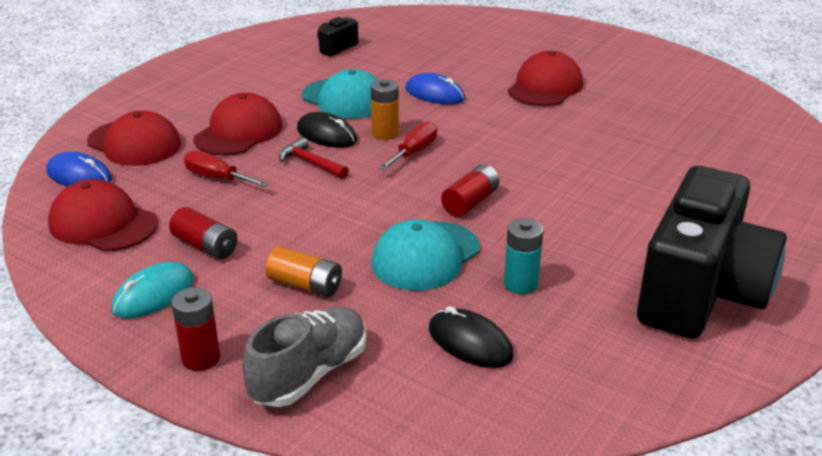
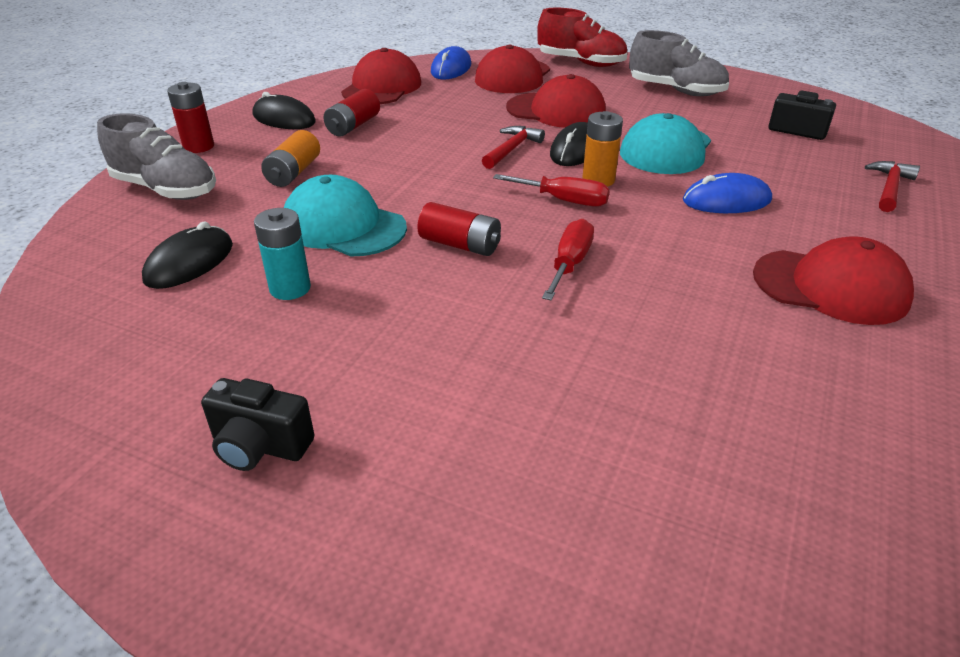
camera: 80 degrees right, 5 degrees up
turquoise mouse [111,262,194,318] -> black mouse [253,92,316,129]
red screwdriver [184,151,269,187] -> red screwdriver moved to [542,219,594,301]
blue mouse [405,73,465,105] -> blue mouse turned 60 degrees clockwise [683,173,772,213]
black camera [637,166,787,339] -> black camera [201,378,314,471], size x0.40
none -> red shoe [537,8,627,67]
none -> grey shoe [629,30,729,96]
none -> red hammer [865,161,920,212]

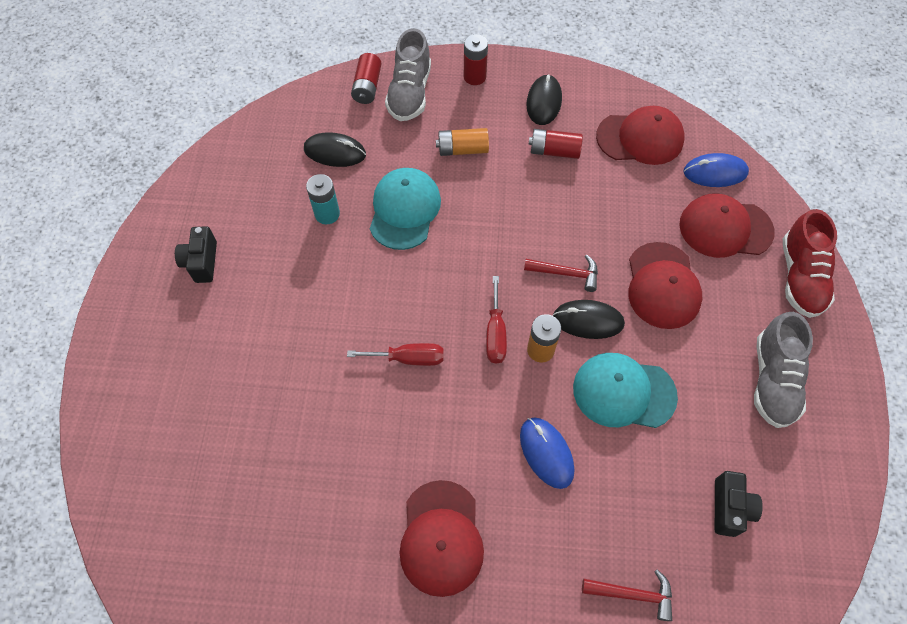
camera: 70 degrees right, 25 degrees up
red battery [417,202,501,256] -> red battery moved to [351,53,381,104]

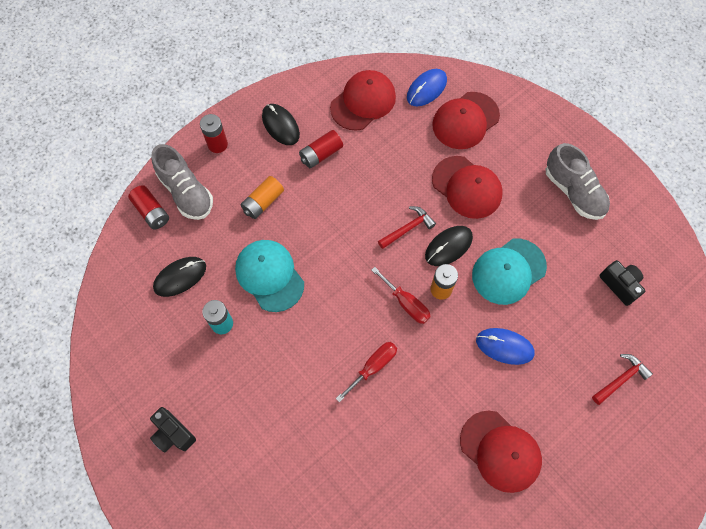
camera: 45 degrees left, 5 degrees up
red shoe [783,209,837,318] -> none

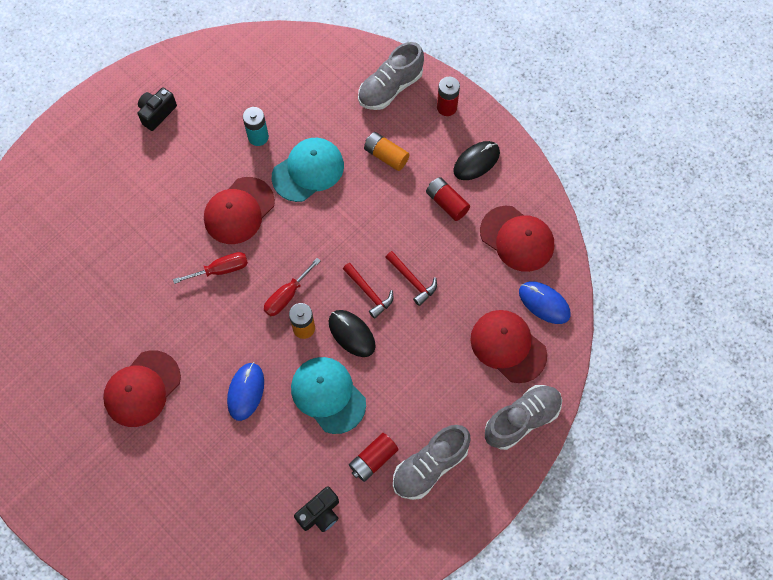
camera: 85 degrees right, 0 degrees up
red battery [128,185,169,230] -> red battery moved to [349,433,399,482]
black mouse [153,257,206,297] -> none
red screwdriver [336,342,397,402] -> red screwdriver turned 60 degrees counterclockwise [173,252,248,284]
red cap [432,156,503,219] -> red cap moved to [204,177,275,244]
red hammer [592,354,653,405] -> red hammer moved to [385,251,437,306]
none -> grey shoe [485,385,562,450]

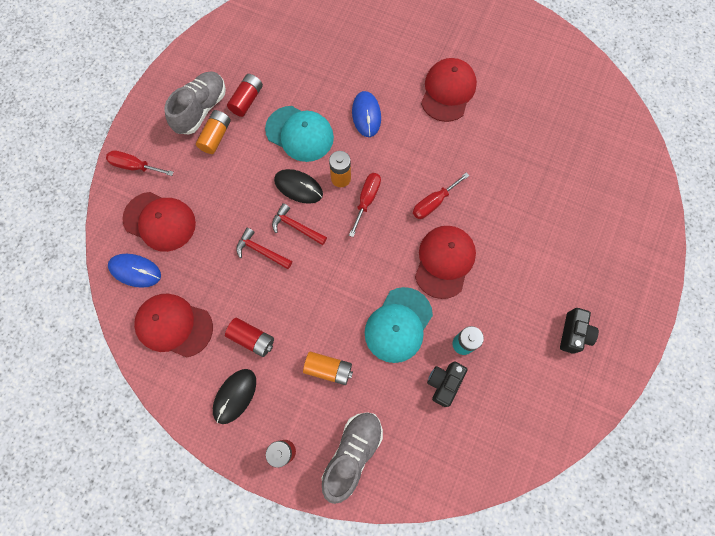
camera: 160 degrees right, 5 degrees up
black camera [294,486,339,532] -> black camera moved to [427,361,467,407]
grey shoe [485,385,562,450] -> red screwdriver [106,150,174,176]
none -> orange battery [196,110,231,154]

